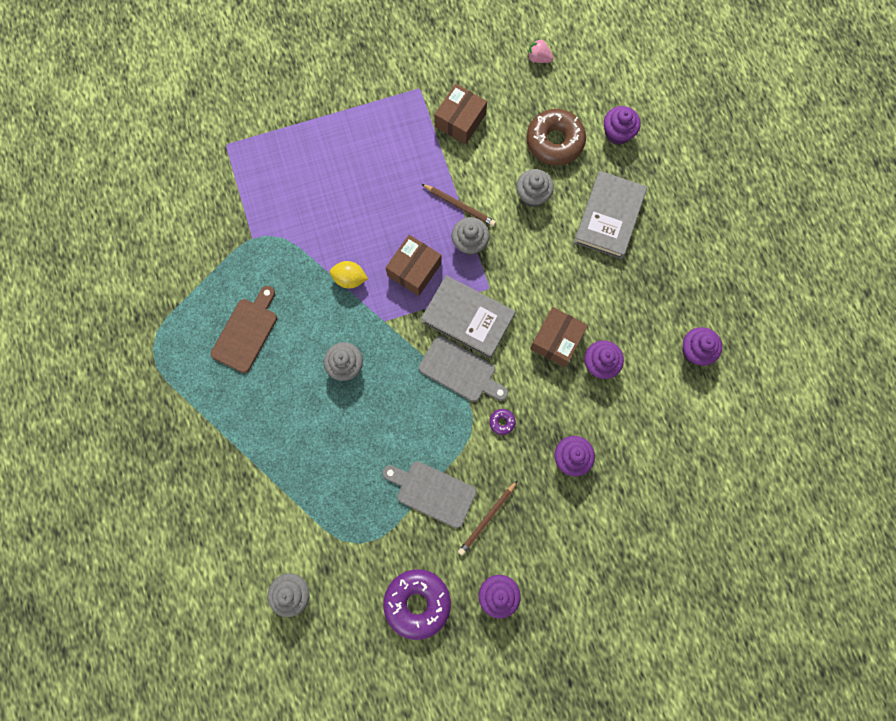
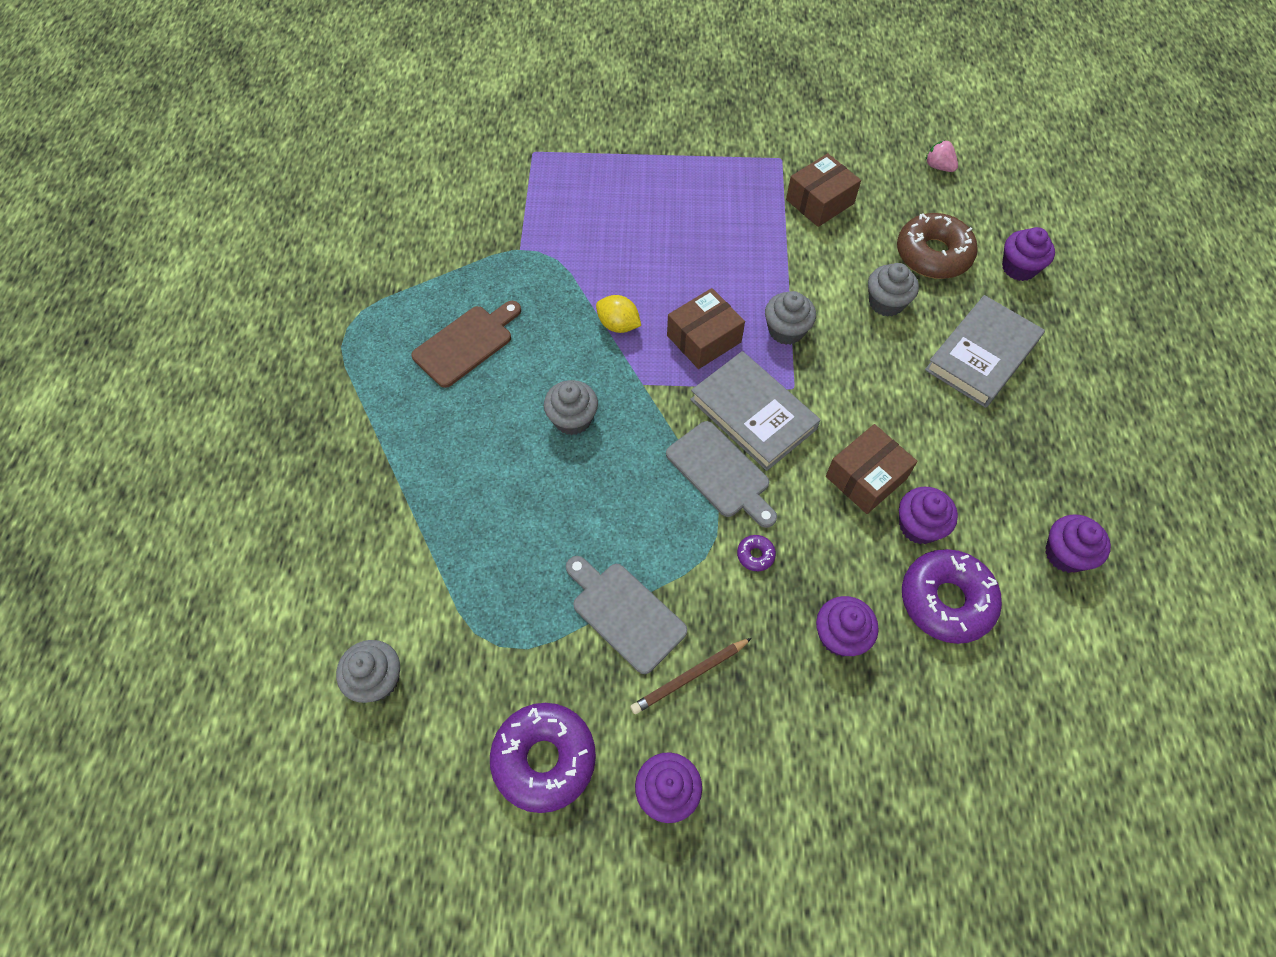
camera: 20 degrees right, 15 degrees down
brown pencil [422,184,496,227] -> none
none -> purple donut [902,549,1002,644]

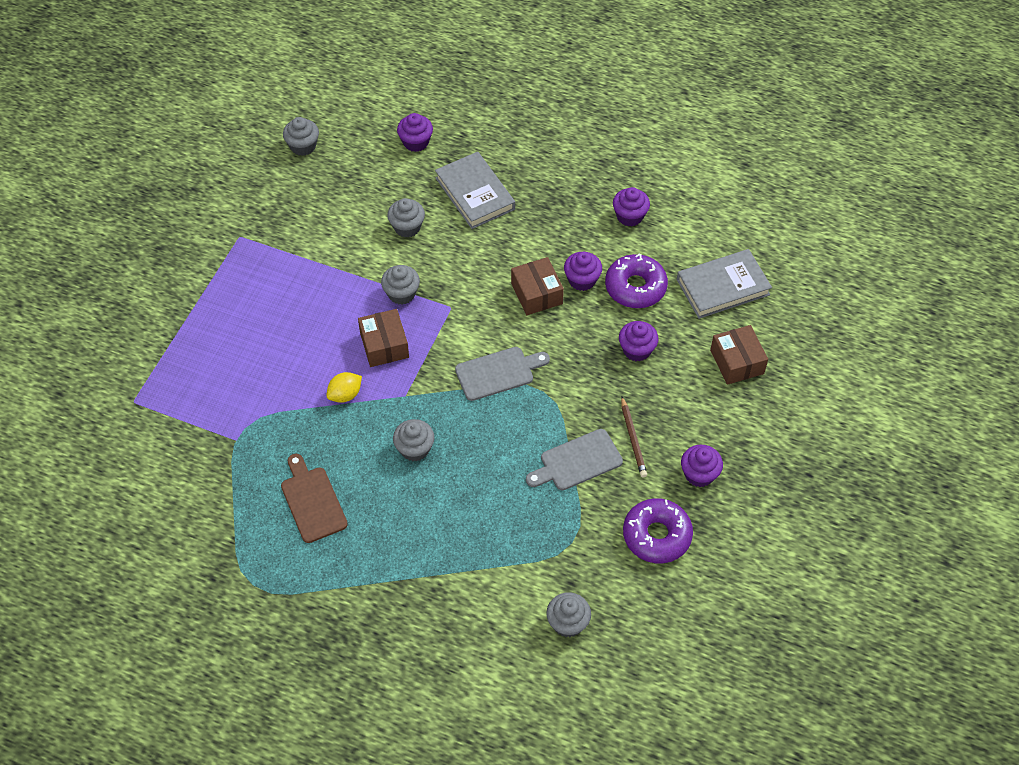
camera: 70 degrees left, 5 degrees down
grey book [690,351,820,471] -> grey book moved to [677,249,772,319]
purple donut [737,535,776,571] -> none
brown box [786,153,861,227] -> brown box moved to [710,325,768,385]
brown donut [897,213,978,279] -> none
pink strawberry [925,140,958,172] -> grey cupcake [283,117,319,156]

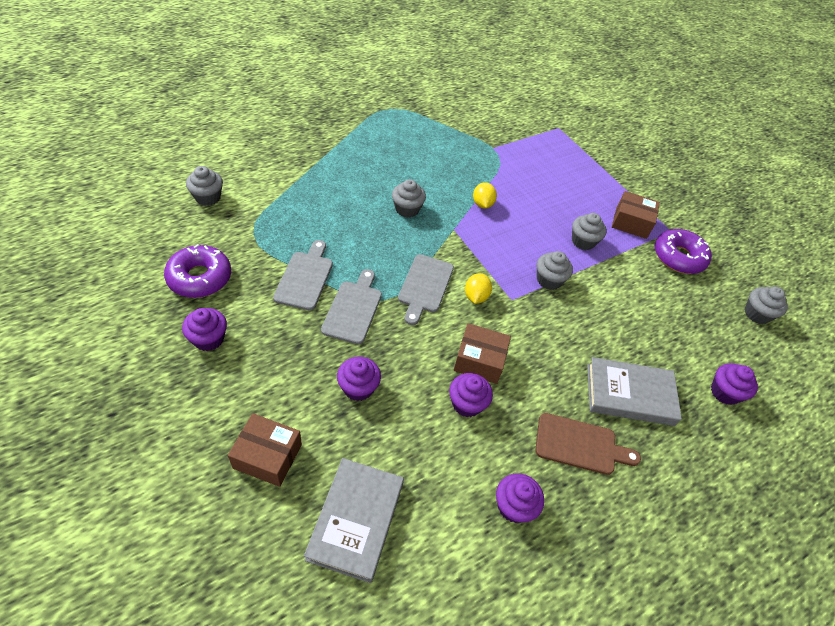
camera: 120 degrees right, 5 degrees down
brown cutting board [281,454,348,543] -> brown cutting board moved to [535,413,641,475]
brown box [358,309,409,367] -> brown box moved to [612,191,660,239]
grey cupcake [387,198,425,238] -> grey cupcake moved to [572,213,607,250]
purple donut [605,254,668,308] -> purple donut moved to [655,229,712,274]
brown pencil [621,397,647,478] -> none
none -> grey cutting board [321,269,382,344]
none -> yellow lemon [465,273,492,304]

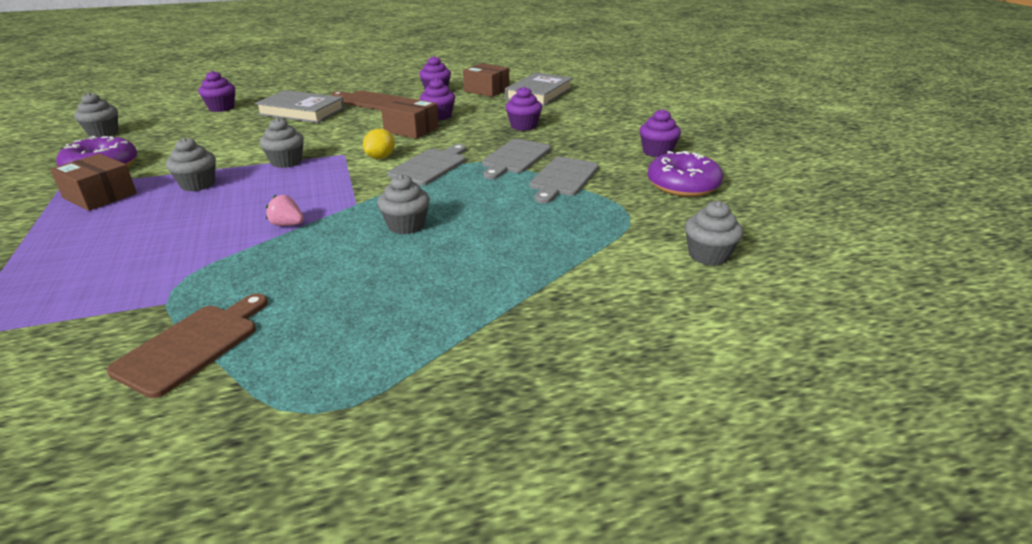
camera: 160 degrees left, 20 degrees down
brown box [228,413,302,487] -> brown box moved to [463,63,509,97]
yellow lemon [473,182,497,209] -> pink strawberry [266,195,304,226]
none -> brown cutting board [107,293,268,398]

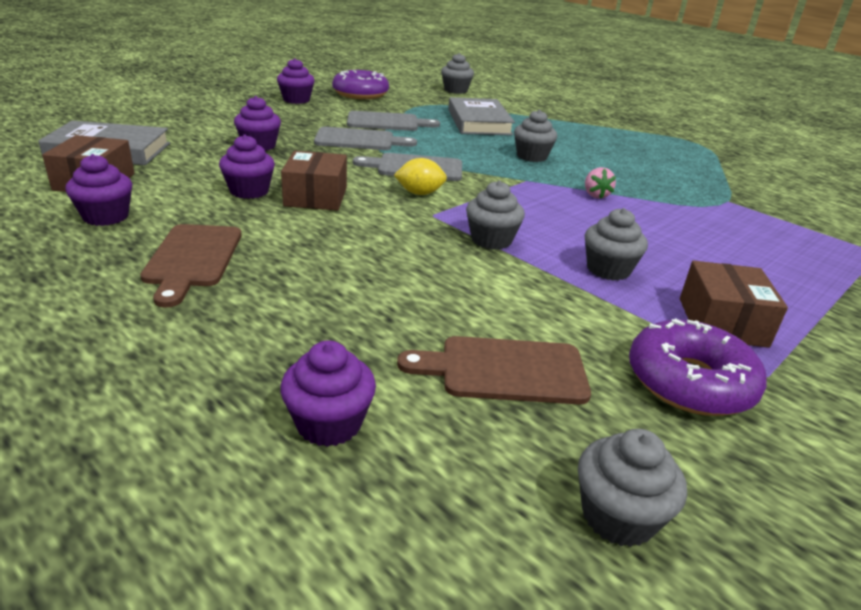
camera: 120 degrees left, 0 degrees up
brown cutting board [107,293,268,398] -> brown cutting board moved to [397,336,591,404]
grey book [255,90,345,123] -> grey book moved to [448,97,515,135]

